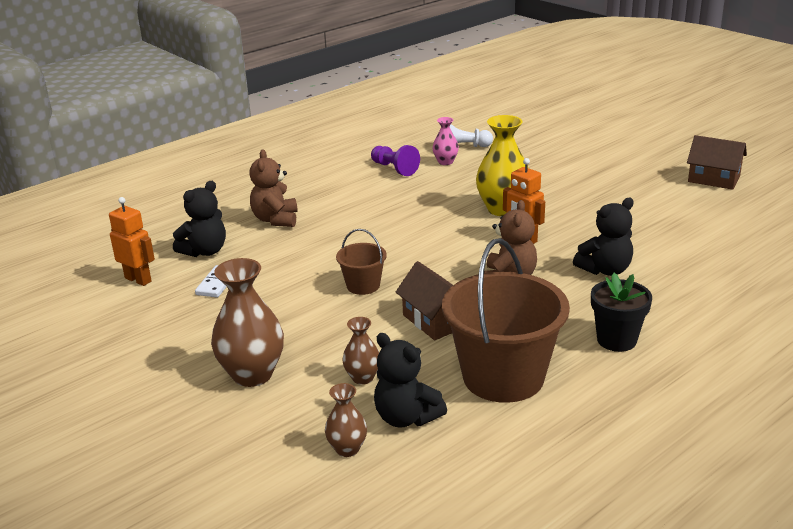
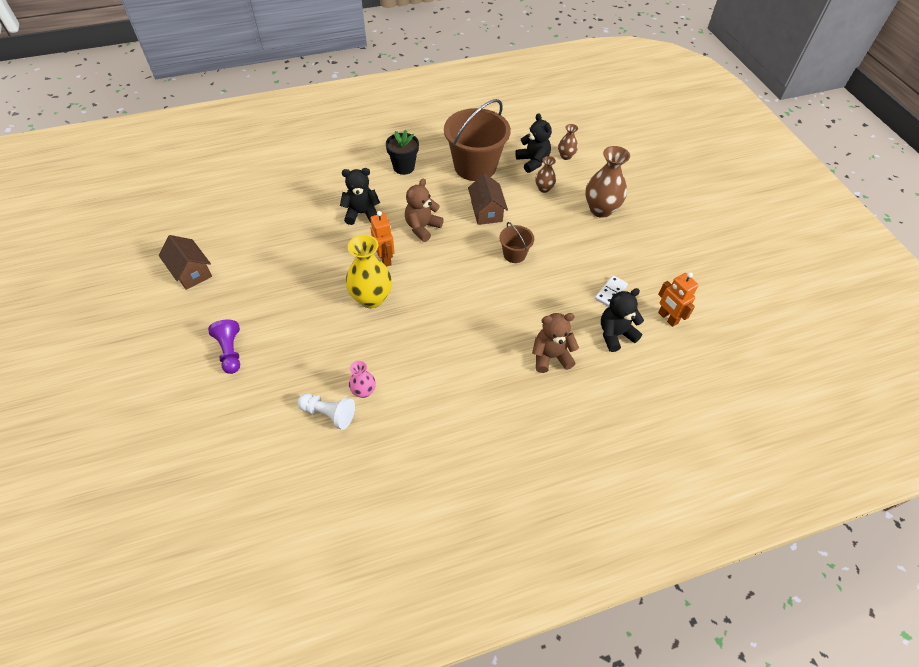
camera: 160 degrees left, 25 degrees up
brown teddy bear [249,149,298,227] -> brown teddy bear turned 120 degrees counterclockwise [532,313,579,373]
purple pawn [371,145,420,176] -> purple pawn moved to [208,320,240,374]

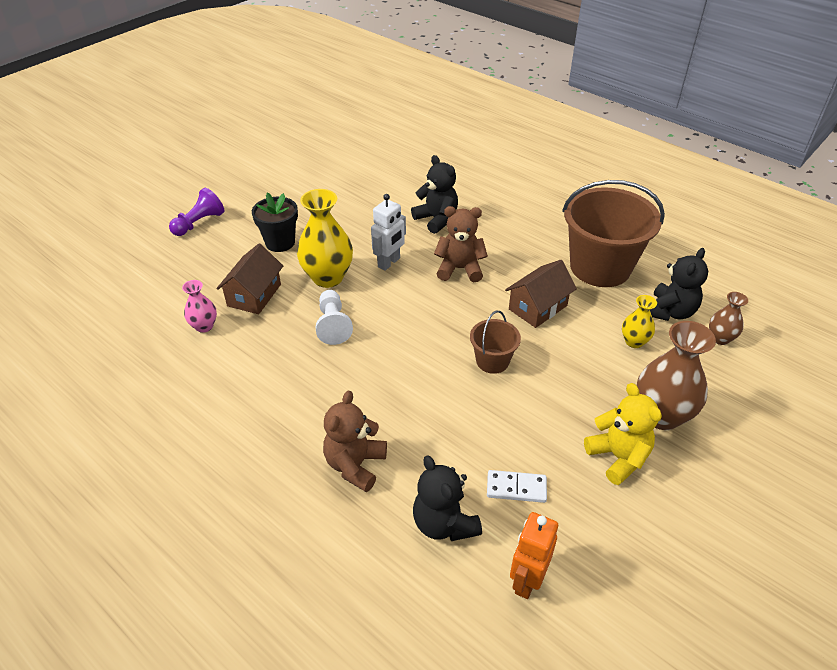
camera: 60 degrees right, 10 degrees down
brown house [159,235,212,290] -> brown house moved to [216,244,283,314]
white pawn [297,393,355,430] -> white pawn moved to [315,290,353,345]
orange robot [370,211,395,267] -> white robot [371,194,406,271]
black flower pot [386,130,419,175] -> black flower pot moved to [252,193,298,252]
brown teddy bear [532,313,579,373] -> brown teddy bear turned 120 degrees counterclockwise [323,391,387,492]
brown vase [535,156,556,193] -> yellow vase [622,295,657,348]
black teddy bear [601,288,644,352] -> black teddy bear turned 150 degrees counterclockwise [413,456,482,541]
none -> yellow teddy bear [584,383,662,485]

